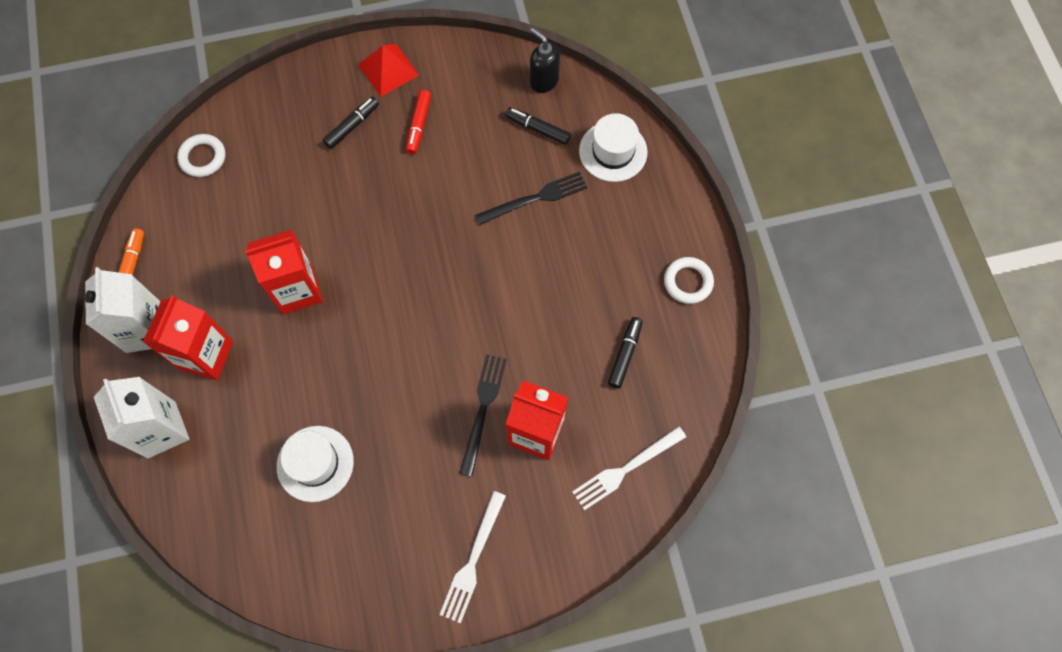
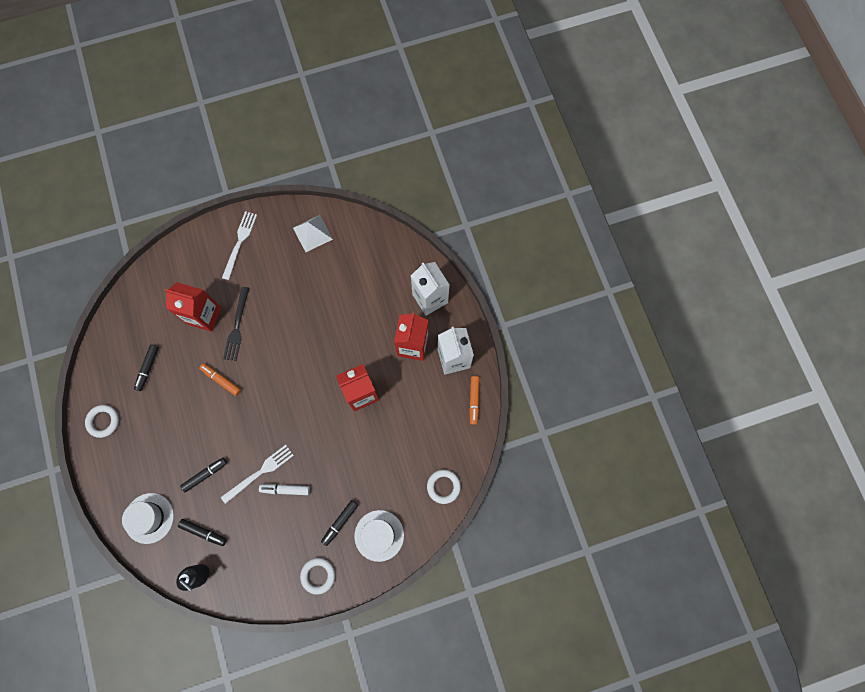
camera: 175 degrees right, 5 degrees up
white hat [277,426,354,502] -> white hat moved to [354,510,404,562]
red pyramid [358,44,419,97] -> white ring [300,558,335,595]
red marker [406,90,431,154] -> none
black fork [475,171,587,225] -> black marker [180,458,227,492]
white fork [572,426,686,510] -> white fork moved to [221,445,294,504]
none -> orange marker [199,363,241,396]
none -> white marker [259,484,310,495]
none -> white pyramid [293,215,333,252]

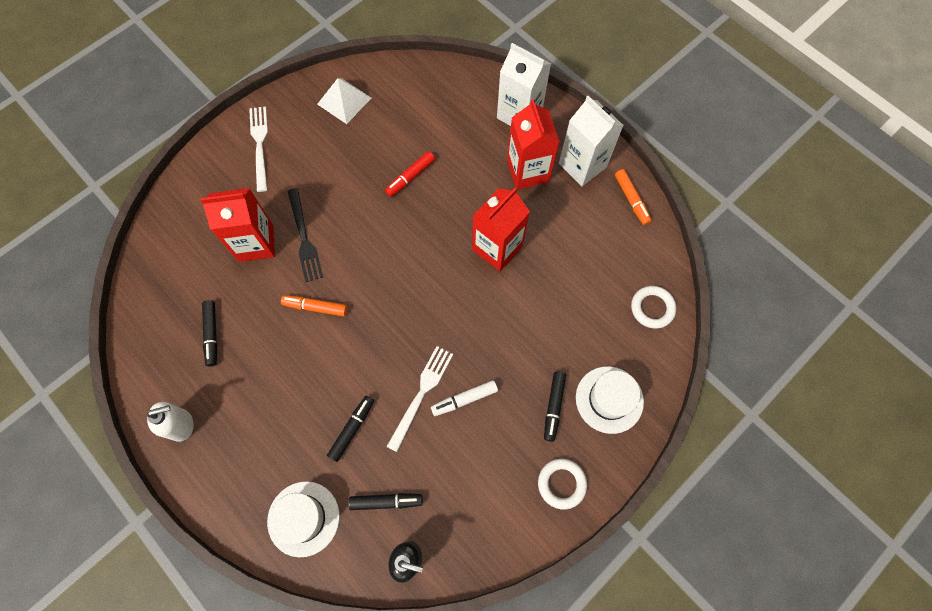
camera: 25 degrees left, 5 degrees down
white ring [85,405,119,438] -> white soap dispenser [147,402,194,442]
none -> red marker [385,151,435,197]

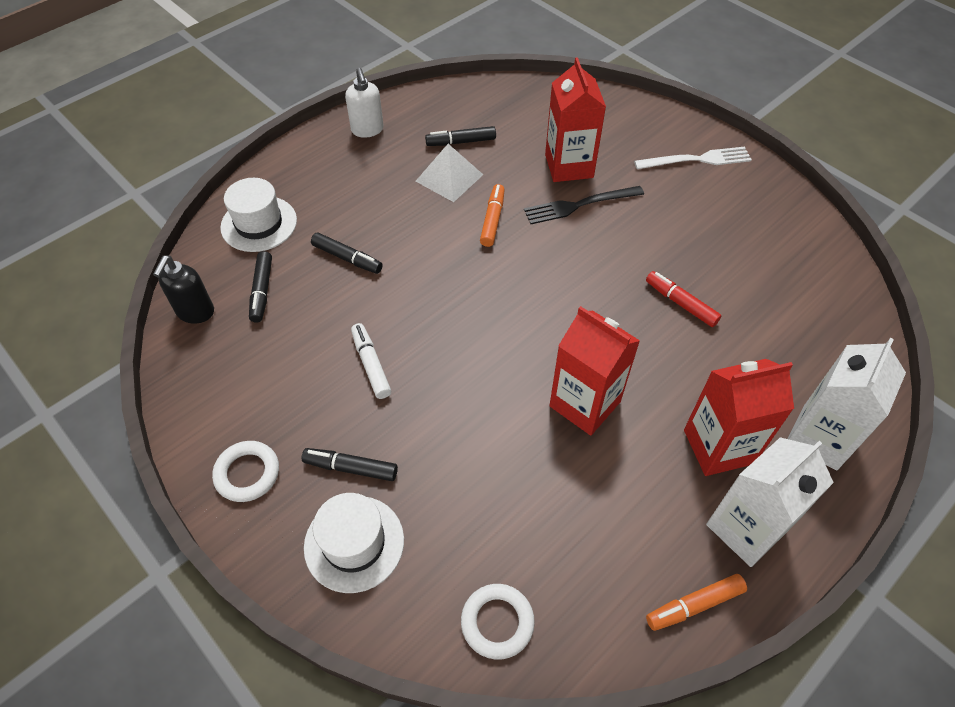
camera: 90 degrees right, 15 degrees down
white pyramid [317,78,371,124] -> white pyramid moved to [416,144,483,202]
white fork [387,346,453,452] -> none

